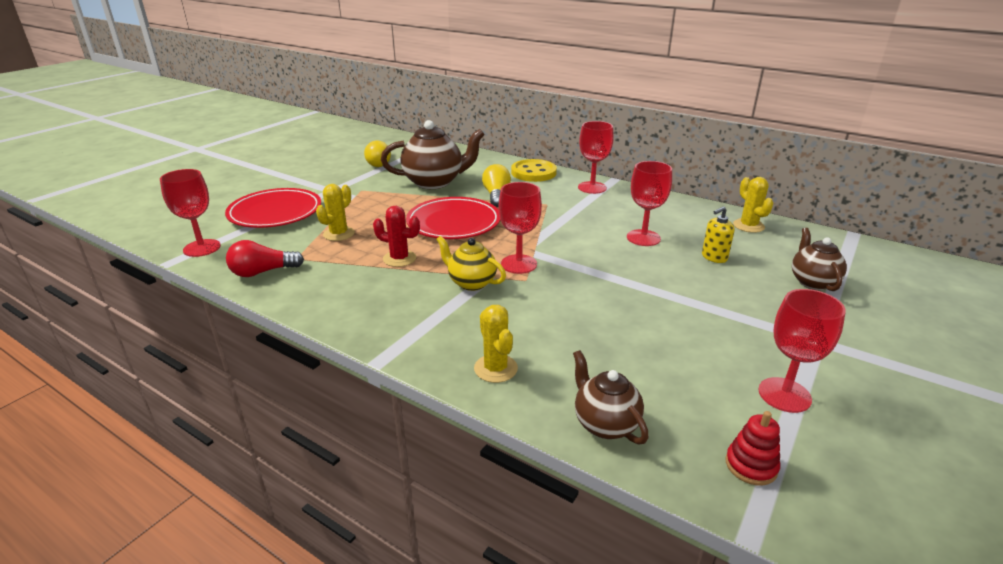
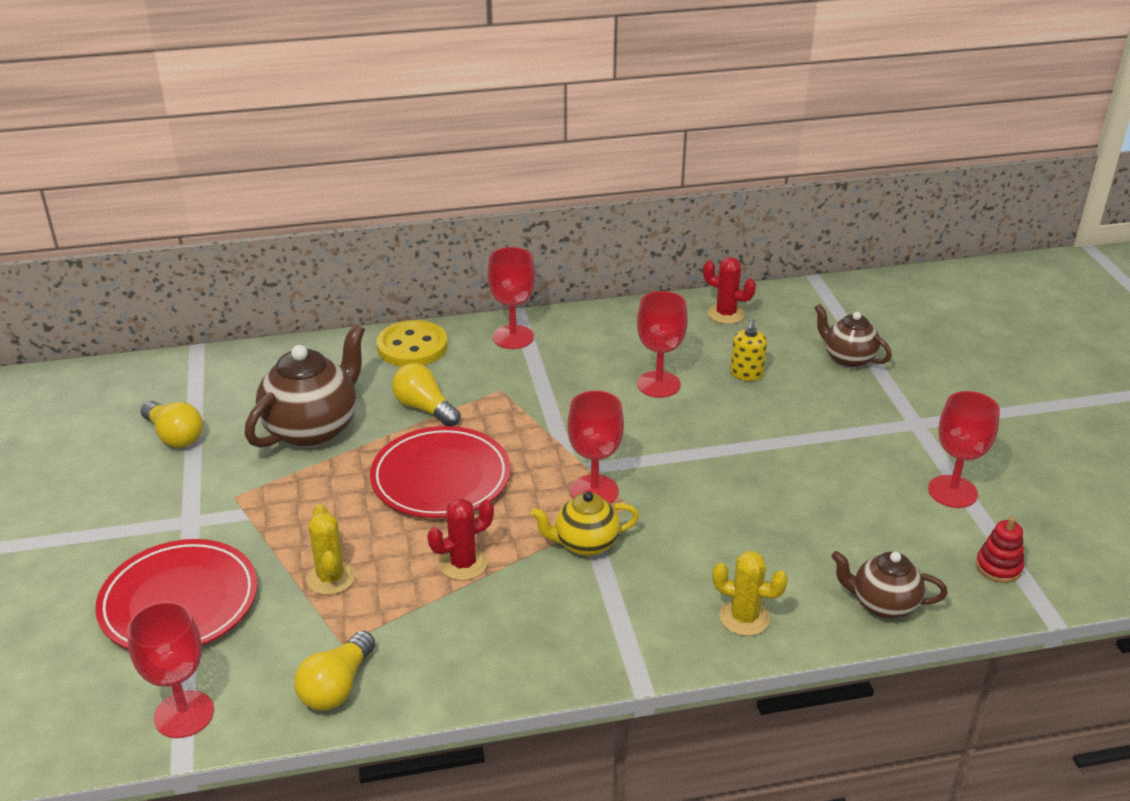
camera: 45 degrees left, 5 degrees up
red light bulb [226,240,304,277] -> yellow light bulb [294,631,375,711]
yellow cactus [733,177,773,233] -> red cactus [703,257,756,324]

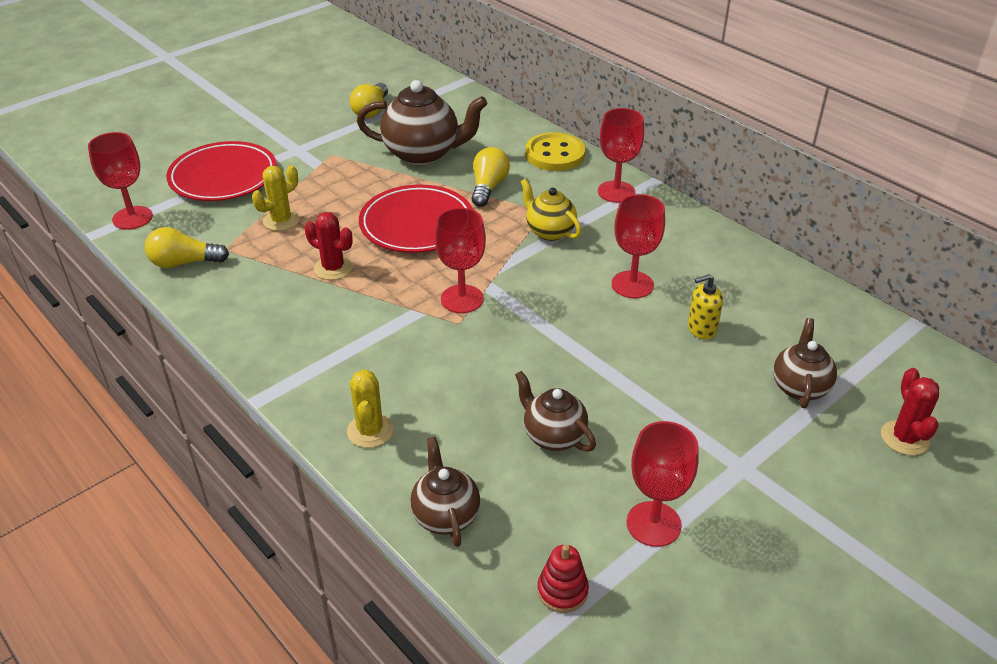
camera: 60 degrees right, 5 degrees up
yellow teapot [531,492,639,556] -> yellow teapot moved to [521,179,582,241]
red cactus [703,257,756,324] -> red cactus moved to [881,368,939,455]
none -> brown teapot [515,371,596,452]

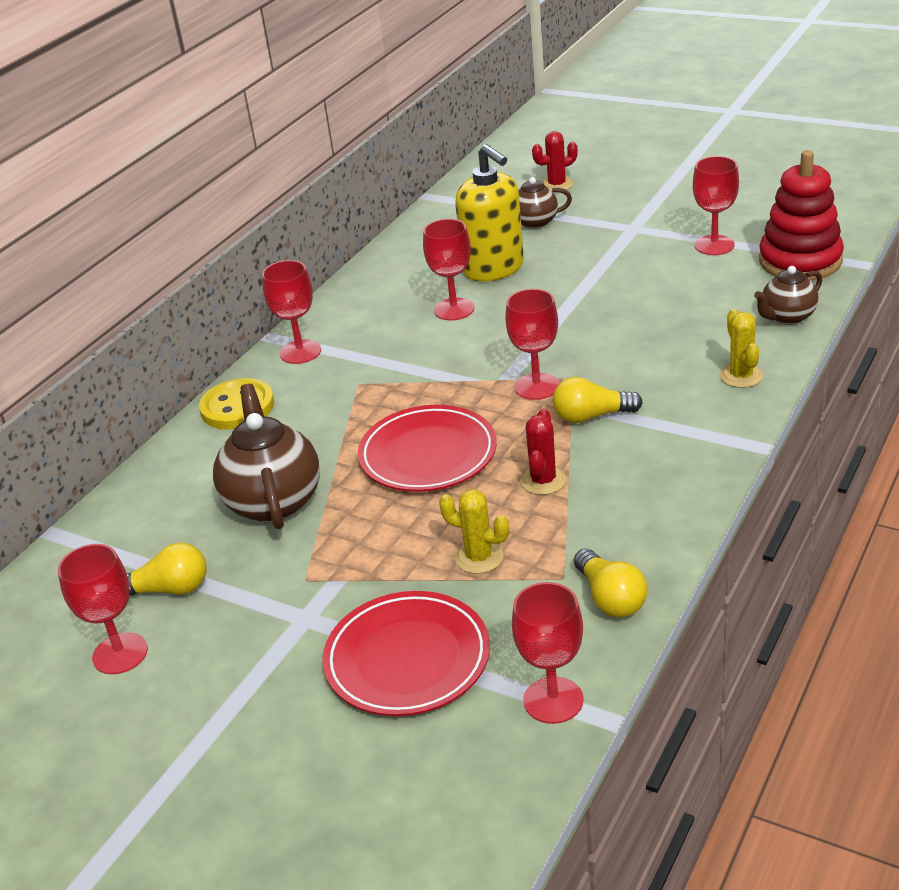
camera: 105 degrees left, 5 degrees down
yellow cactus [347,369,394,448] -> yellow cactus turned 75 degrees counterclockwise [720,309,763,388]
yellow light bulb [471,147,510,207] -> yellow light bulb moved to [553,377,643,423]
brown teapot [515,371,596,452] -> none
yellow teapot [521,179,582,241] -> none
red stacking toy [537,545,589,613] -> red stacking toy [759,150,844,280], size x2.28
yellow soap dispenser [688,274,723,340] -> yellow soap dispenser [455,144,524,282], size x2.18
none -> red goblet [58,544,148,674]

